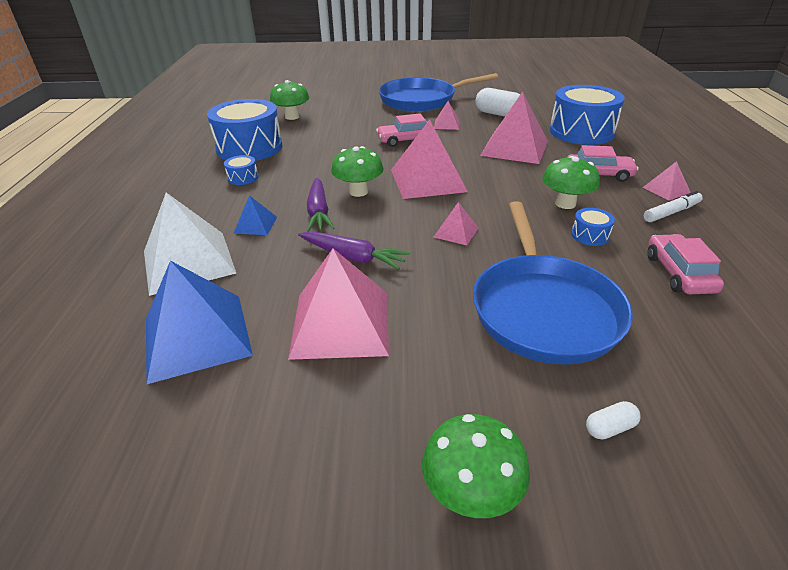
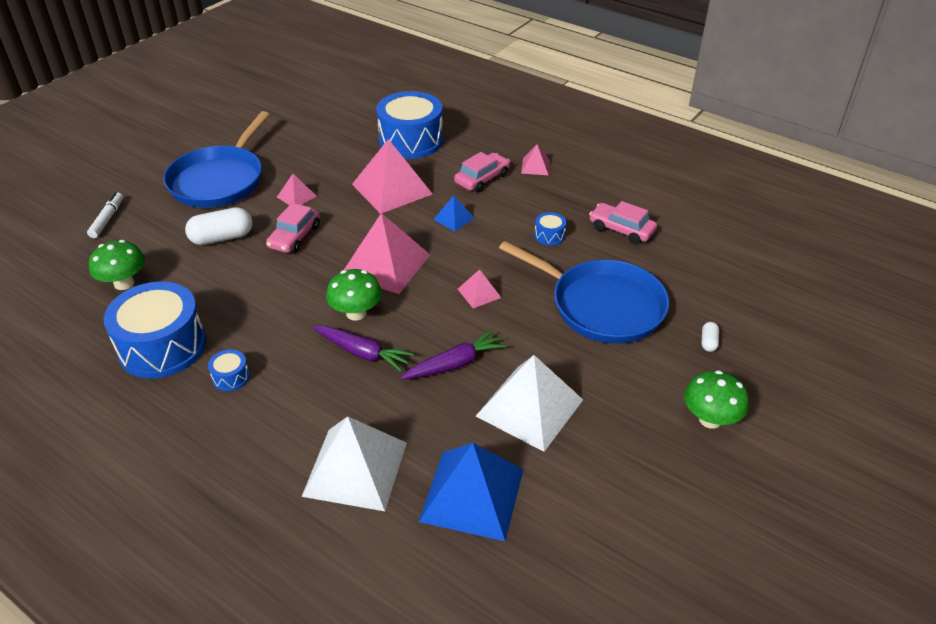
camera: 55 degrees left, 5 degrees up
blue pyramid [233,195,277,235] -> blue pyramid moved to [433,195,474,231]
pink pyramid [288,249,389,360] -> white pyramid [476,355,583,452]
white capsule [476,88,520,117] -> white capsule moved to [185,207,253,245]
green mushroom [542,156,600,209] -> none
white marker [644,191,703,222] -> white marker moved to [87,192,123,238]

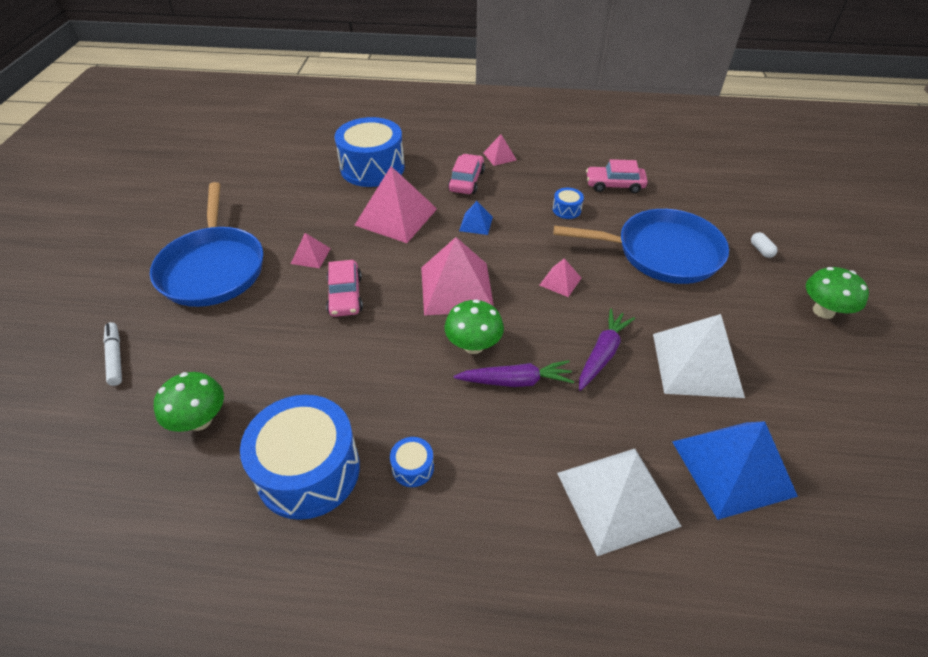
camera: 30 degrees left, 5 degrees up
white capsule [185,207,253,245] -> none

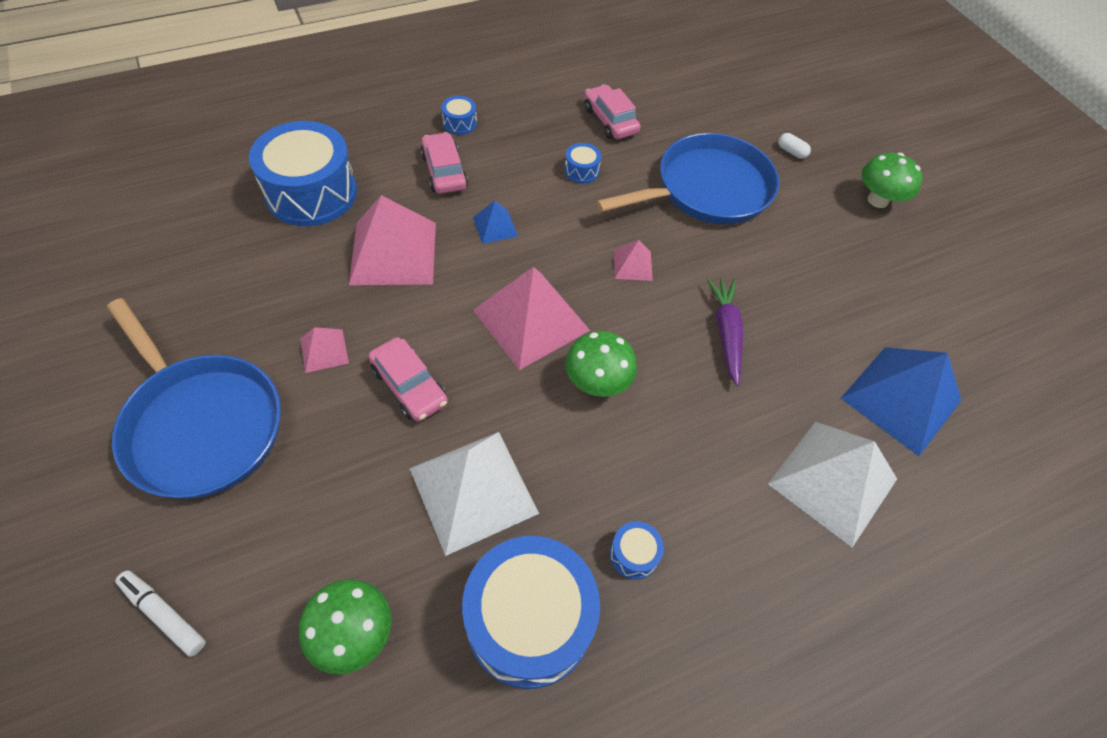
camera: 35 degrees left, 10 degrees up
purple carrot [454,360,574,387] -> none
pink pyramid [483,135,517,166] -> blue drum [442,96,477,135]
pink car [586,159,648,193] -> pink car turned 90 degrees clockwise [584,85,641,139]
white pyramid [653,314,745,398] -> white pyramid moved to [409,432,539,556]

